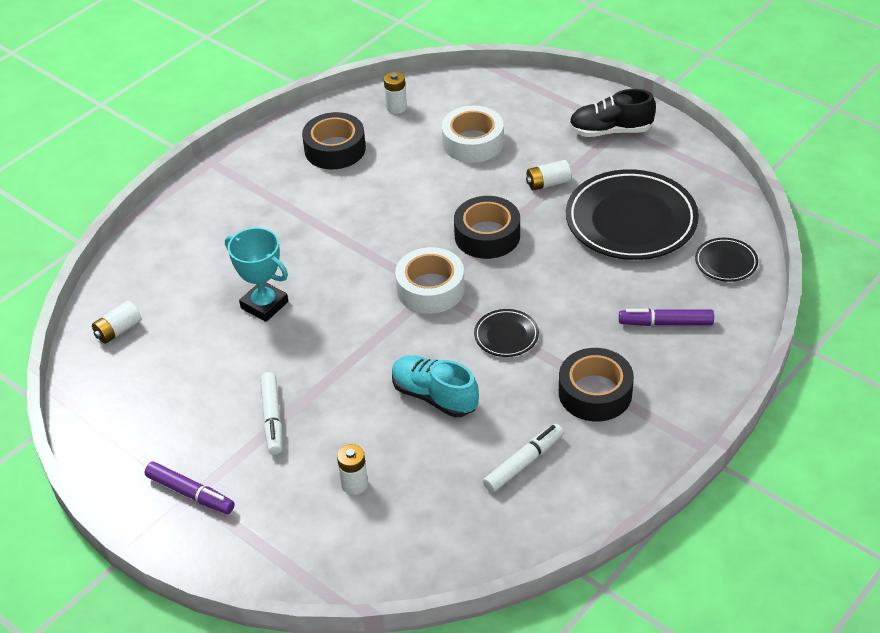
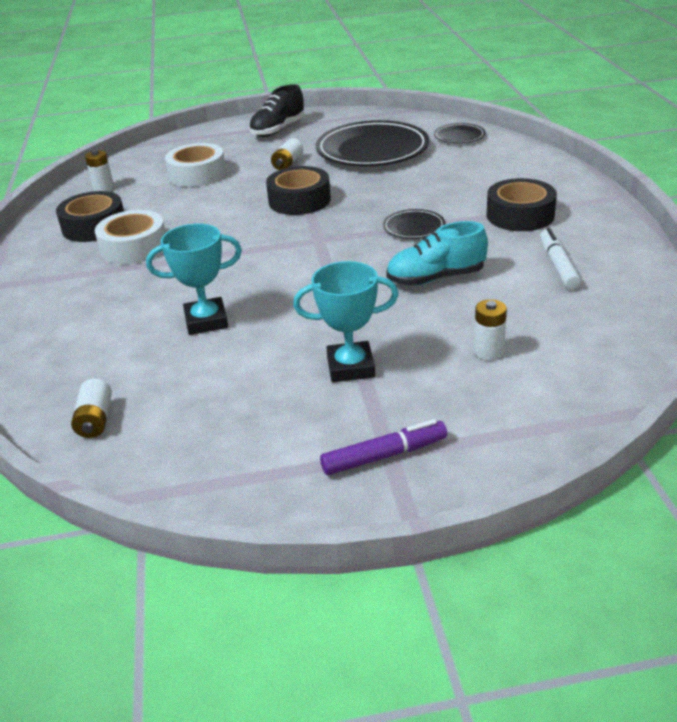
camera: 50 degrees left, 10 degrees down
white marker [260,372,282,455] -> turquoise trophy [293,261,399,382]
white tape [395,247,465,314] -> white tape moved to [95,210,166,264]
purple marker [619,309,714,326] -> none

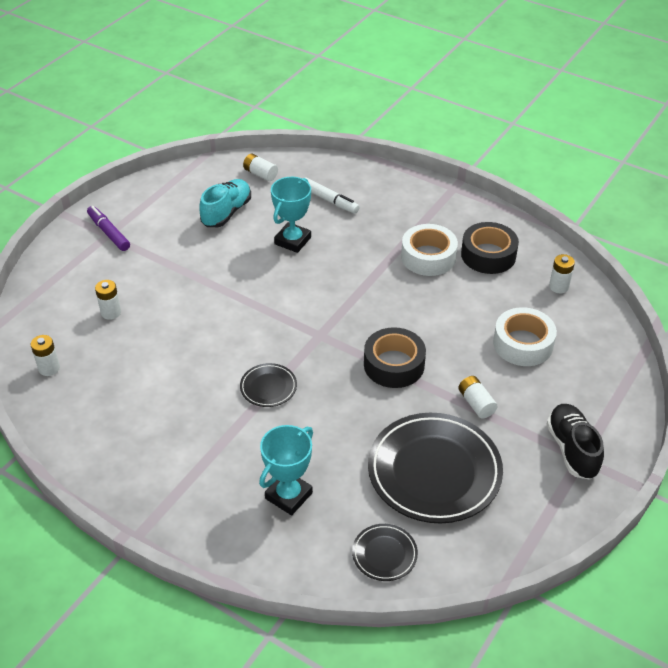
camera: 130 degrees right, 10 degrees up
turquoise trophy [293,261,399,382] -> turquoise trophy moved to [259,425,313,515]
purple marker [320,419,447,475] -> purple marker turned 120 degrees clockwise [87,206,130,251]
turquoise shoe [386,221,488,286] -> turquoise shoe moved to [199,179,251,227]
black tape [487,178,557,231] -> none
white marker [540,228,581,290] -> white marker moved to [306,178,360,214]
none -> white battery [31,335,60,376]

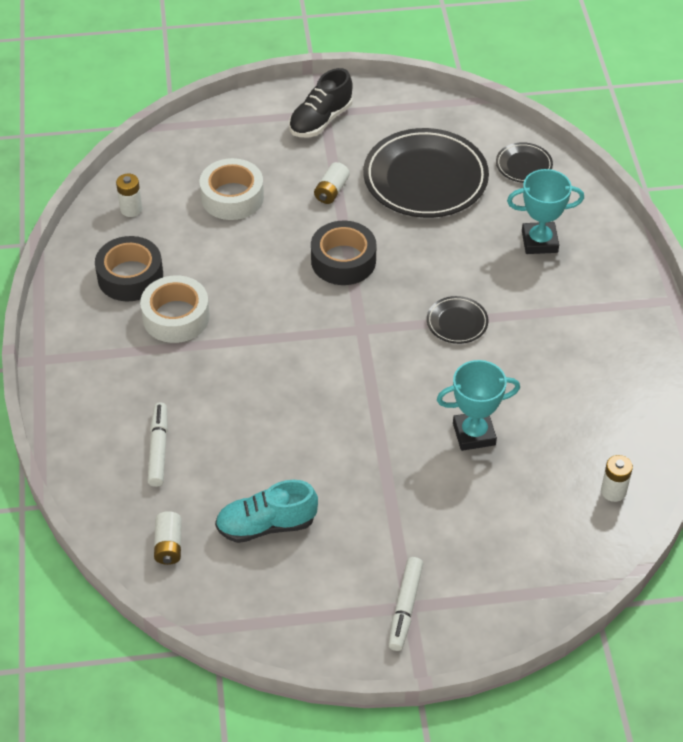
camera: 130 degrees left, 5 degrees up
purple marker [87,206,130,251] -> white marker [388,557,423,651]
white battery [95,280,121,320] -> none
turquoise trophy [271,177,311,253] -> turquoise trophy moved to [437,360,520,451]

